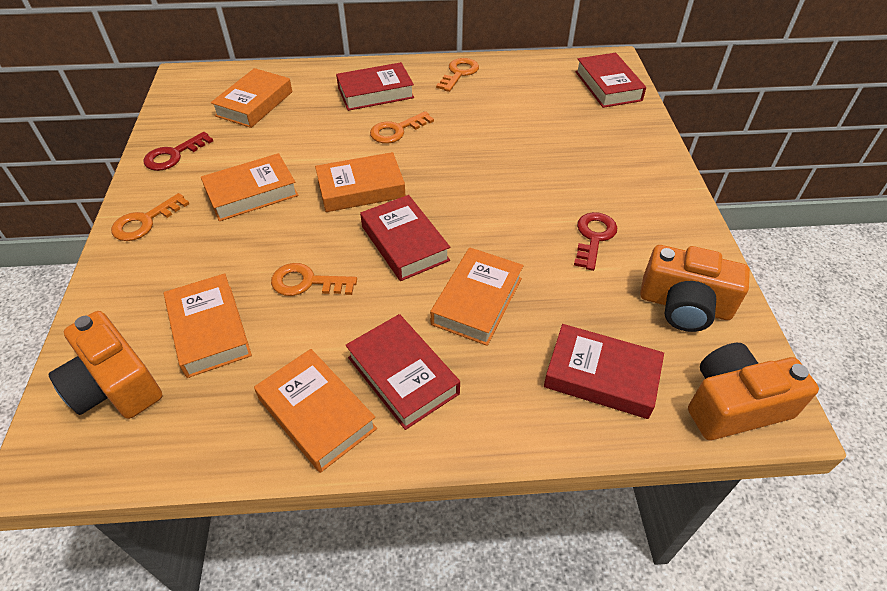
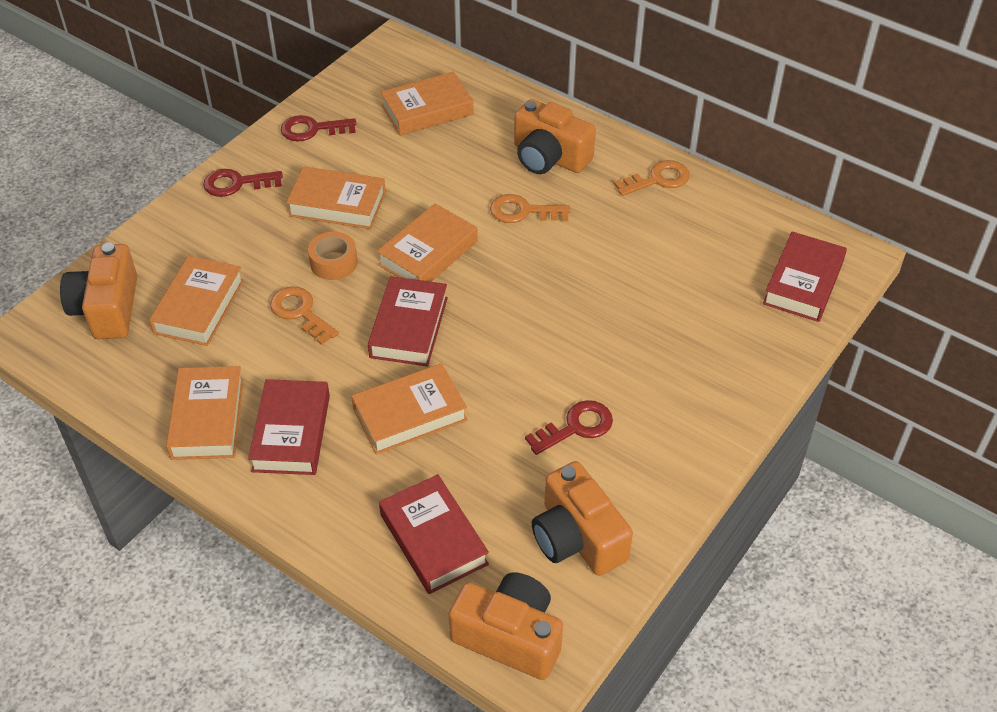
camera: 40 degrees right, 0 degrees up
orange key [111,193,189,241] -> red key [203,169,283,197]
orange book [315,152,406,212] -> orange book turned 75 degrees counterclockwise [377,203,478,282]
red book [336,62,414,111] -> orange camera [514,99,596,174]
none -> orange tape [308,232,358,280]

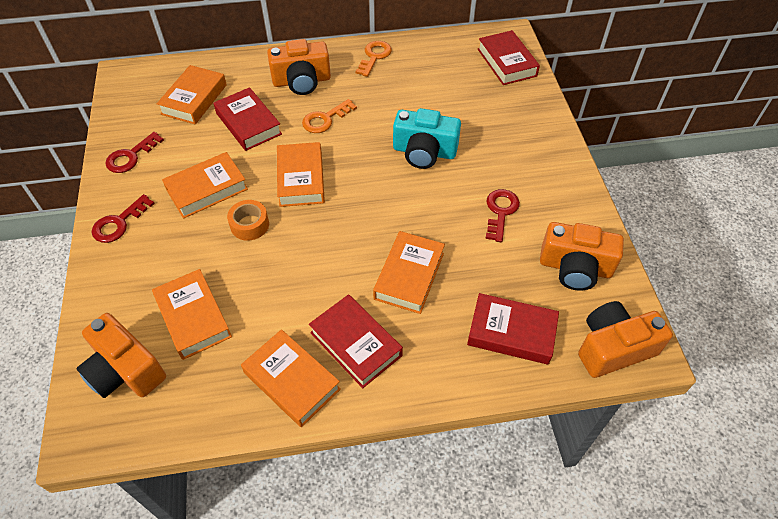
camera: 45 degrees left, 5 degrees up
orange key [270,287,339,345] -> none
red book [368,276,448,366] -> red book moved to [213,87,282,151]
none -> turquoise camera [393,108,461,169]

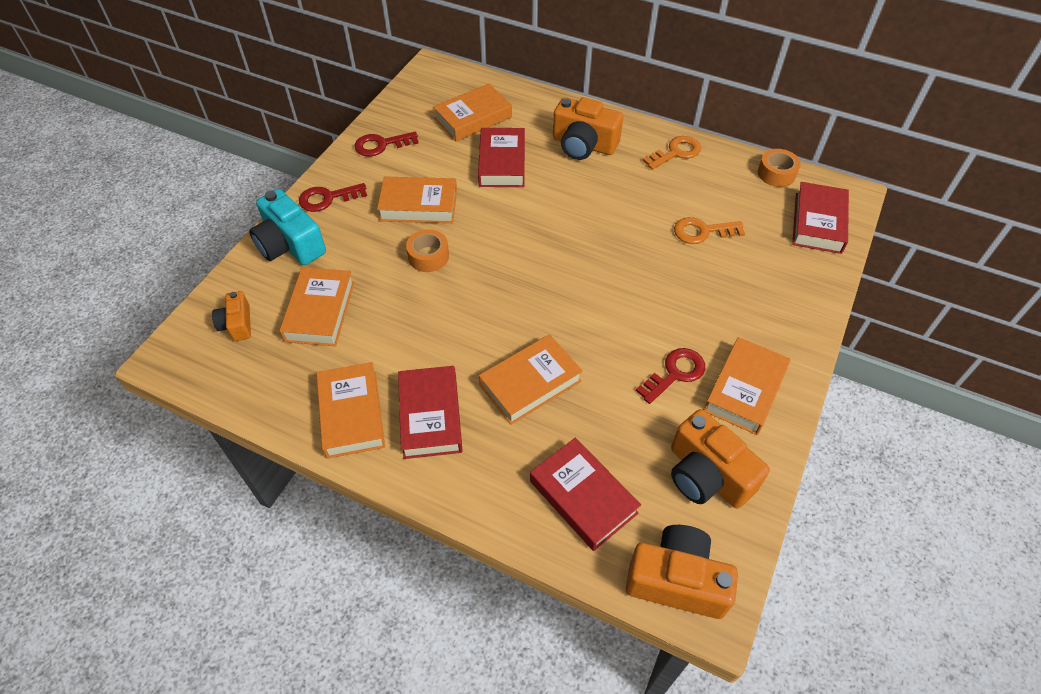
camera: 35 degrees right, 0 degrees up
orange camera [76,313,166,398] -> orange camera [212,291,251,341], size x0.57
orange book [277,142,325,207] -> orange book moved to [704,337,791,435]
orange key [302,99,357,133] -> orange key moved to [674,217,745,244]
turquoise camera [393,108,461,169] -> turquoise camera moved to [249,189,326,265]
none -> orange tape [758,149,801,187]

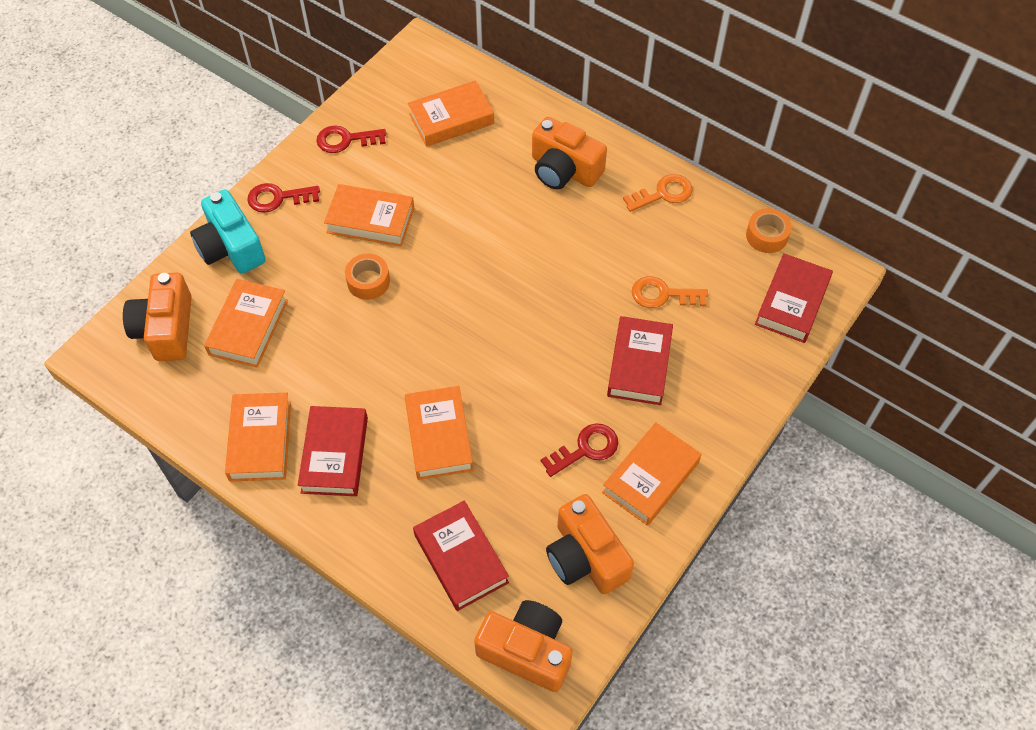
camera: 10 degrees right, 5 degrees up
orange camera [212,291,251,341] -> orange camera [123,272,192,361], size x1.77
red book [478,128,525,187] -> red book moved to [607,316,673,405]
orange book [479,334,583,425] -> orange book turned 75 degrees counterclockwise [405,386,473,480]

